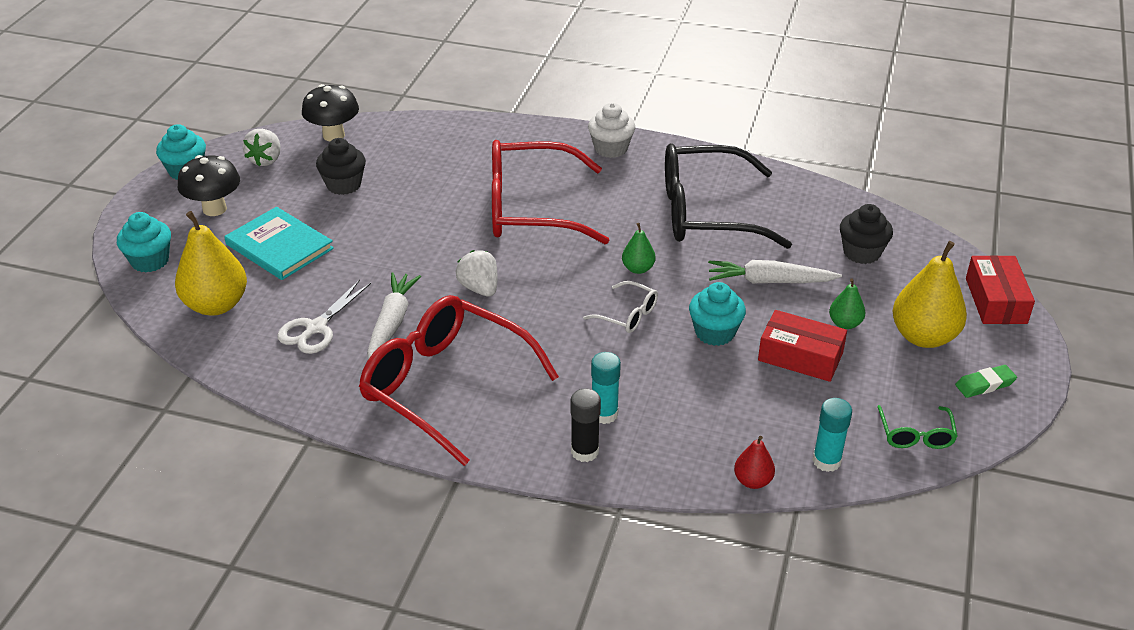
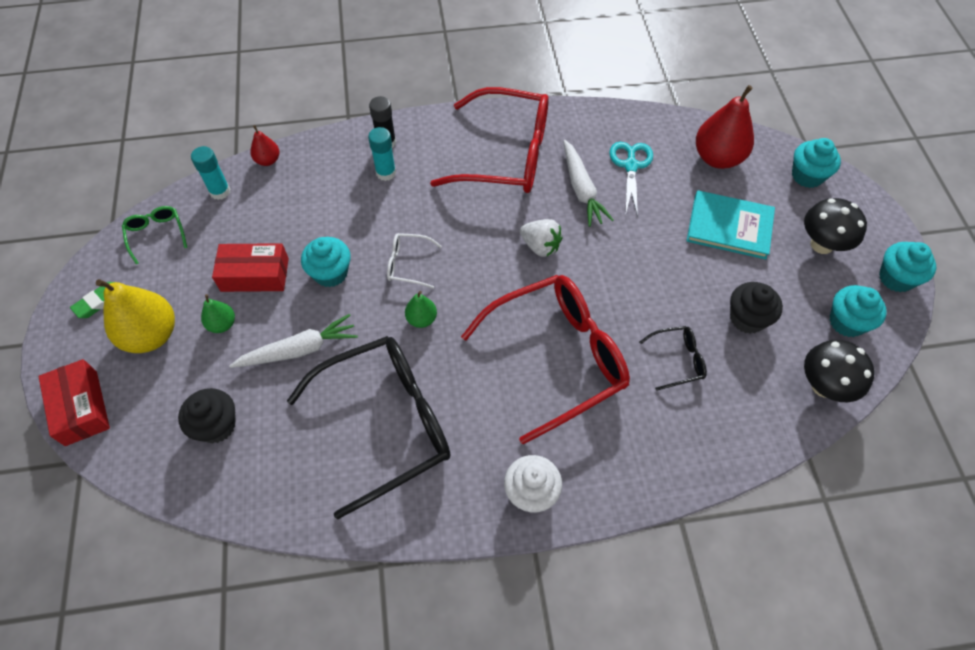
camera: 155 degrees right, 20 degrees up
yellow pear [175,211,247,316] -> red pear [696,85,754,169]
white strawberry [243,129,280,166] -> turquoise cupcake [830,285,887,337]
white scissors [277,280,371,354] -> turquoise scissors [609,142,653,217]
none -> black glasses [639,326,707,391]

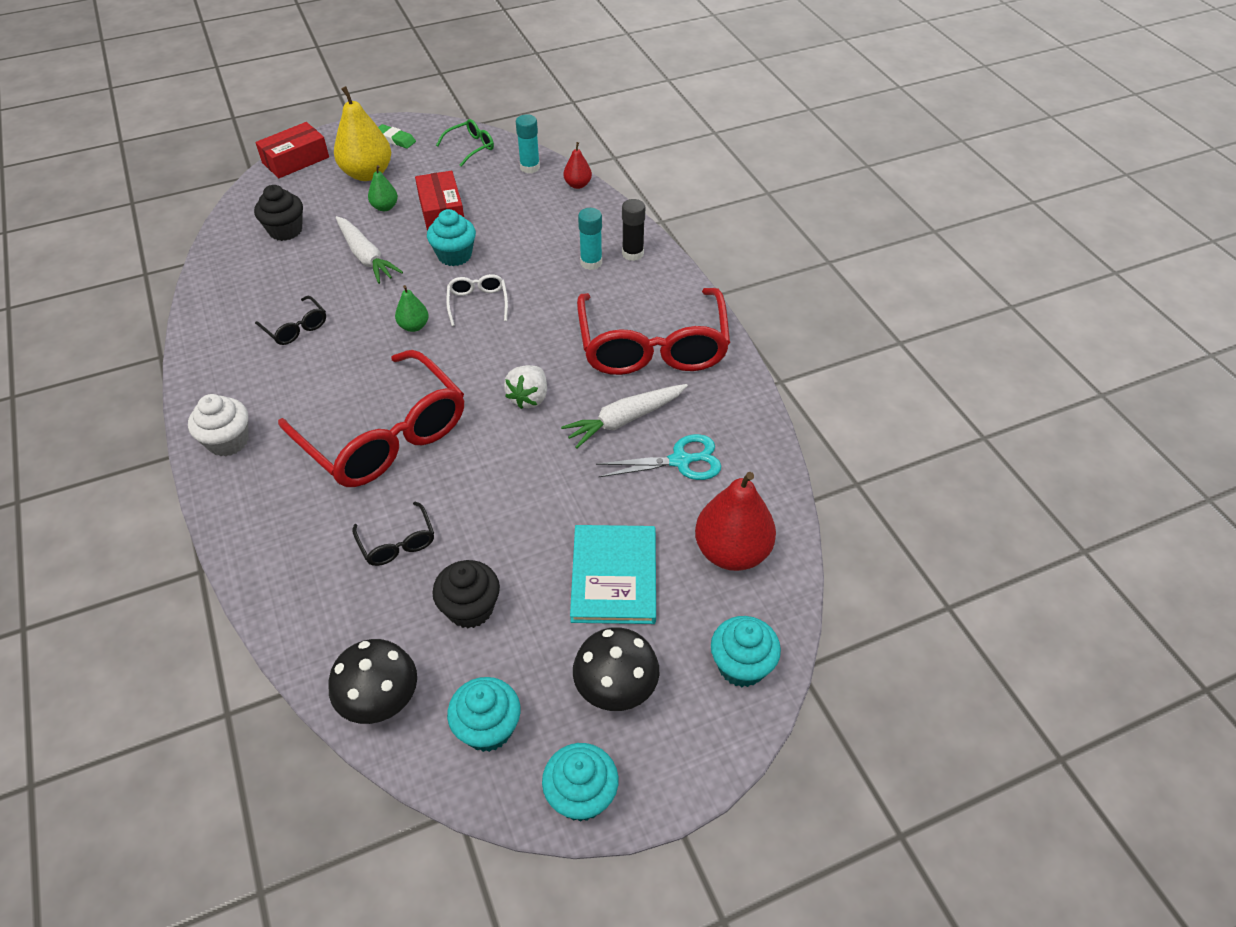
camera: 75 degrees right, 10 degrees down
black glasses [287,336,451,519] -> black glasses [255,296,326,345], size x0.43

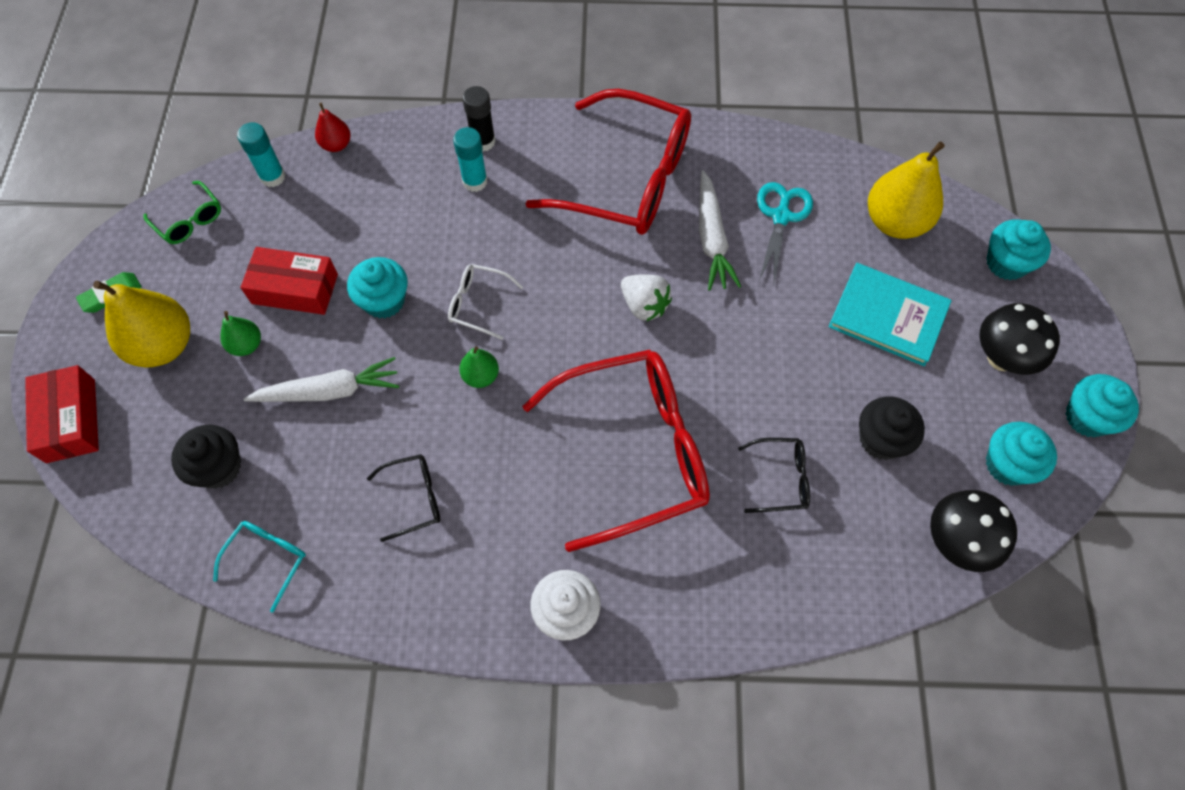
camera: 65 degrees left, 15 degrees up
green glasses [436,119,494,167] -> green glasses turned 150 degrees clockwise [143,181,221,244]
red pear [695,472,776,571] -> yellow pear [868,142,945,239]
none -> turquoise glasses [213,521,306,612]

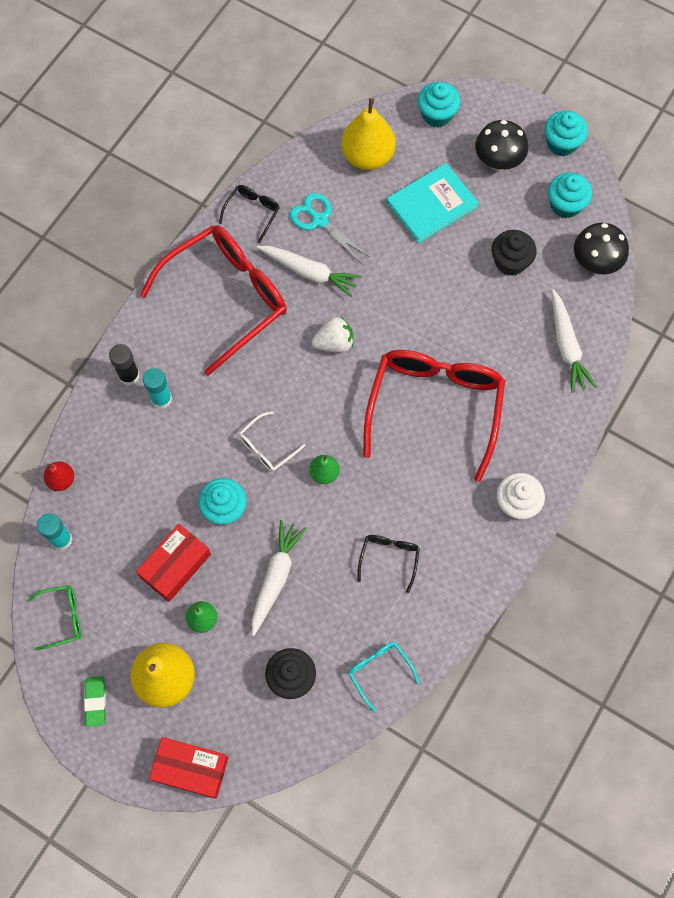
camera: 60 degrees left, 5 degrees up
black glasses [738,438,810,513] -> black glasses moved to [219,185,280,243]
none -> white carrot [552,289,597,393]

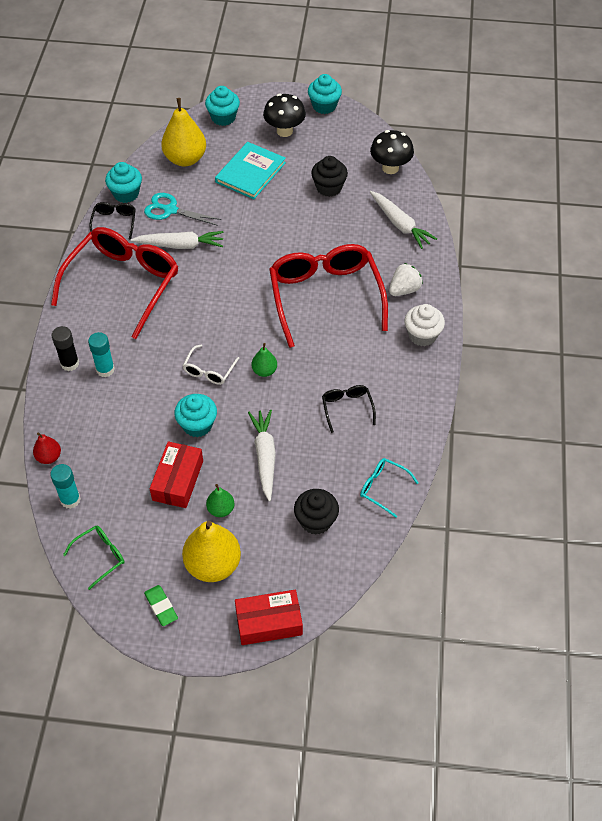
camera: 25 degrees left, 15 degrees down
white strawberry [312,317,353,353] -> white strawberry moved to [389,263,423,296]
turquoise cupcake [548,172,592,218] -> turquoise cupcake moved to [105,162,142,203]

